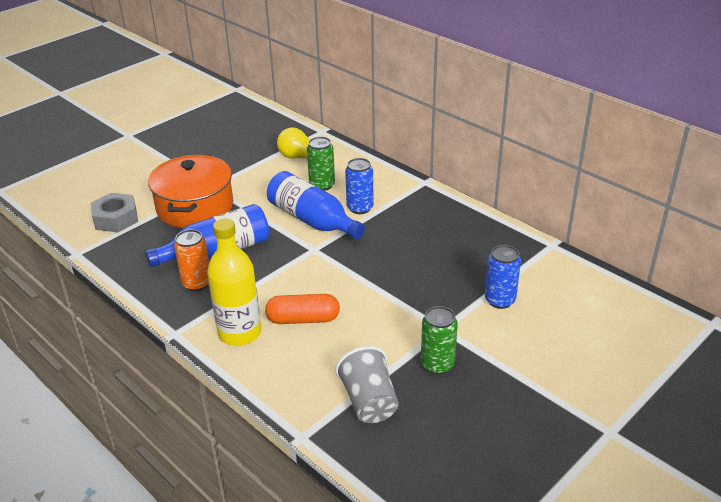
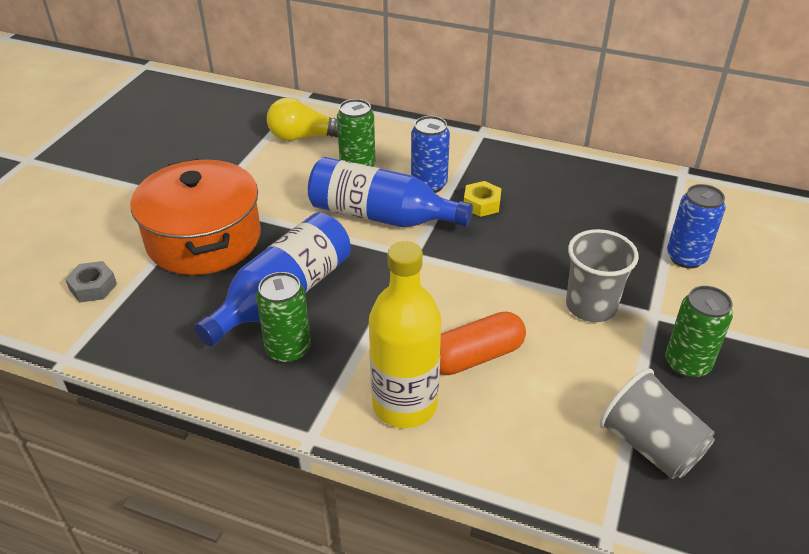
camera: 25 degrees left, 5 degrees up
grey nut [91,193,138,233] -> grey nut [65,261,117,302], size x0.61
orange can [174,229,209,291] -> green can [256,272,311,364]
none -> yellow nut [464,181,501,217]
none -> grey cup [566,229,639,322]

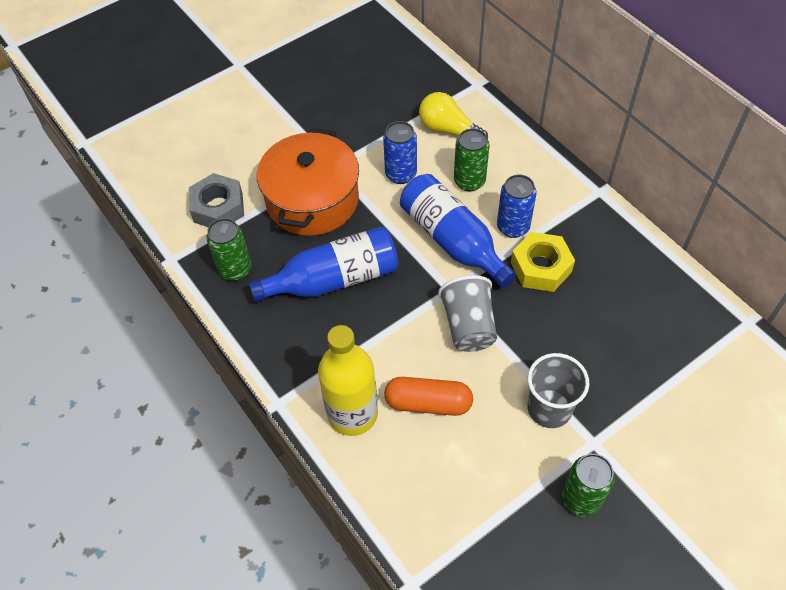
camera: 35 degrees right, 15 degrees up
grey nut [65,261,117,302] -> grey nut [189,173,244,227], size x1.63
green can [256,272,311,364] -> green can moved to [206,218,252,281]
yellow nut [464,181,501,217] -> yellow nut [511,232,575,292], size x1.63
grey cup [599,368,715,479] -> grey cup moved to [438,275,497,352]
blue can [667,184,725,268] -> blue can moved to [383,121,417,184]

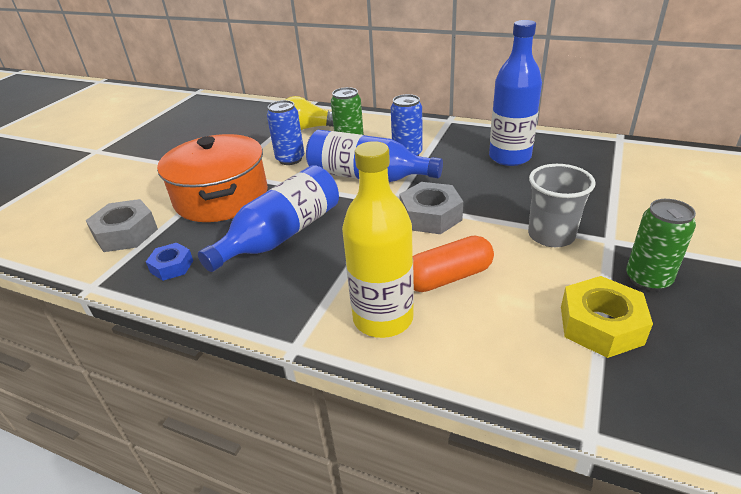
camera: 30 degrees left, 20 degrees down
green can [206,218,252,281] -> blue nut [146,243,193,281]
grey cup [438,275,497,352] -> grey nut [399,182,463,234]
yellow nut [511,232,575,292] -> yellow nut moved to [561,276,653,358]
none -> blue bottle [489,20,542,166]

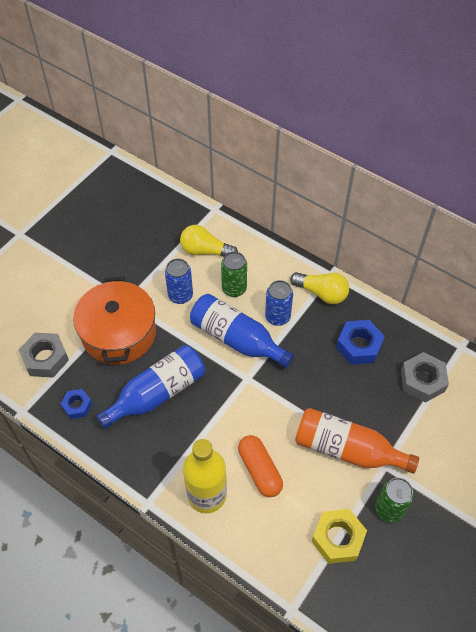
camera: 10 degrees right, 20 degrees up
grey nut [399,182,463,234] -> grey nut moved to [401,352,449,403]
orange capsule [413,235,494,292] -> orange capsule turned 75 degrees clockwise [238,435,283,497]
blue bottle [489,20,542,166] -> blue nut [336,320,385,364]
grey cup [528,164,596,247] -> orange bottle [295,408,419,474]
none -> yellow light bulb [290,272,349,304]

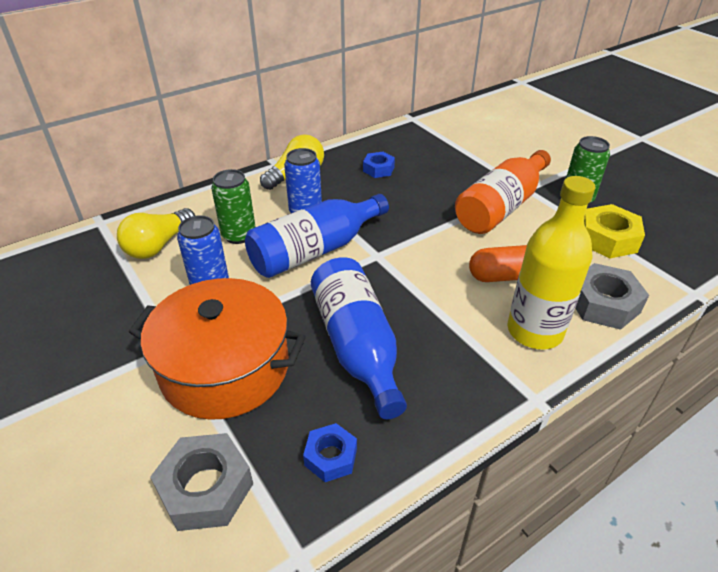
camera: 70 degrees left, 15 degrees down
blue nut [336,320,385,364] -> blue nut [363,152,395,178], size x0.61
grey nut [401,352,449,403] -> grey nut moved to [575,263,649,330]

